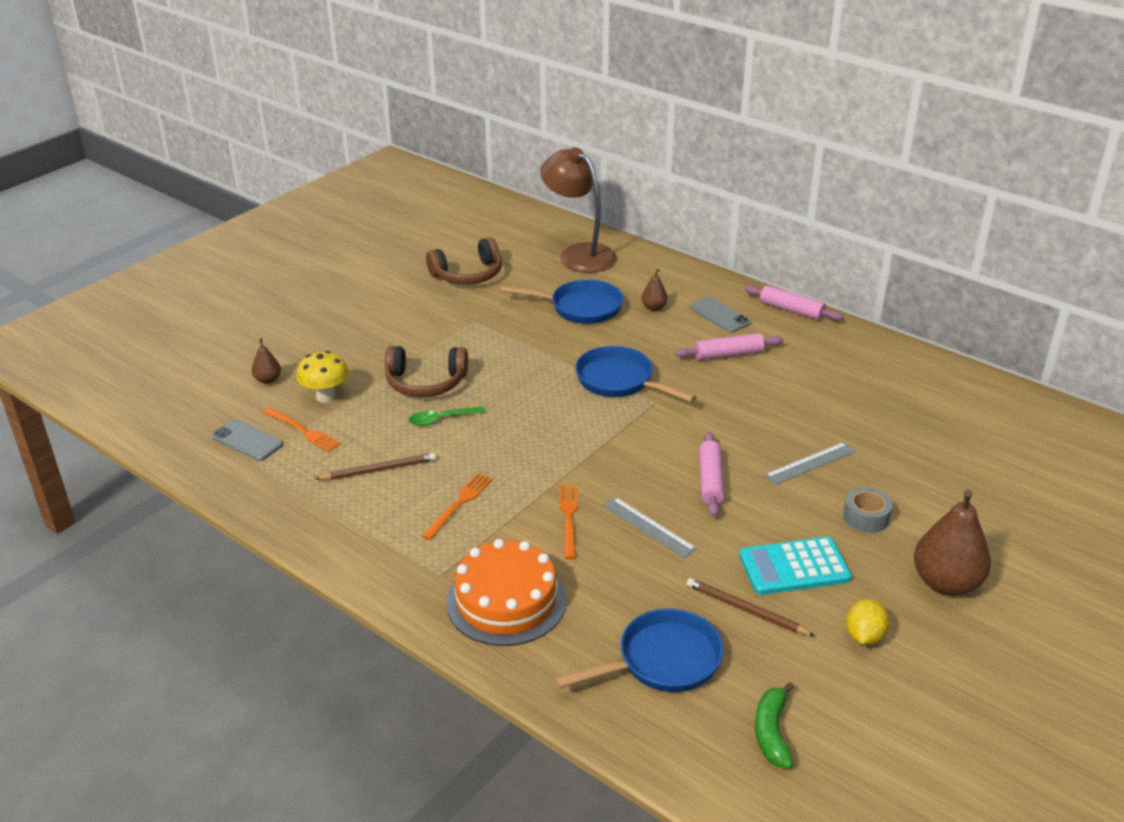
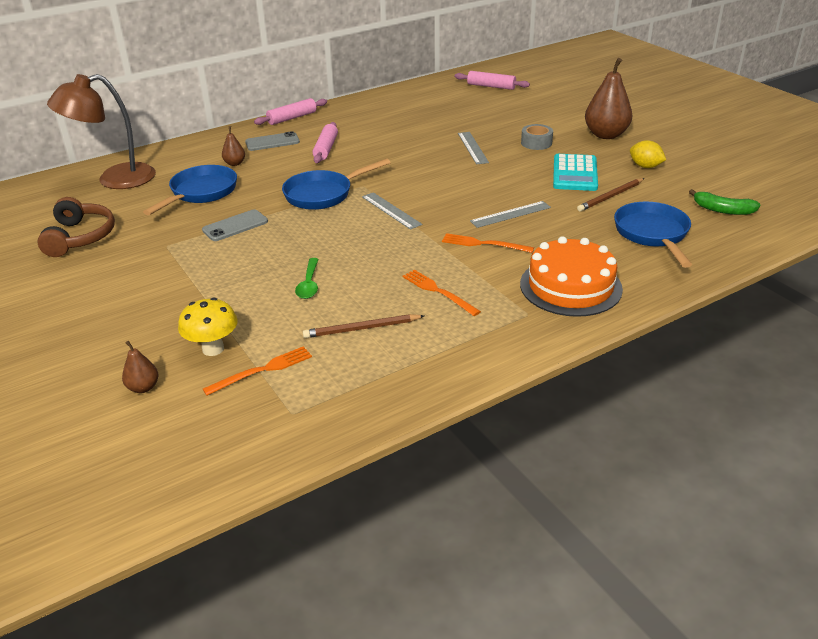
camera: 70 degrees left, 0 degrees up
grey phone [212,419,283,461] -> grey phone moved to [202,209,268,241]
brown pencil [315,453,436,480] -> brown pencil turned 105 degrees counterclockwise [303,314,424,338]
brown headphones [385,346,468,397] -> none
pink rolling pin [699,432,724,517] -> pink rolling pin moved to [454,71,530,90]
none -> grey ruler [362,192,422,230]

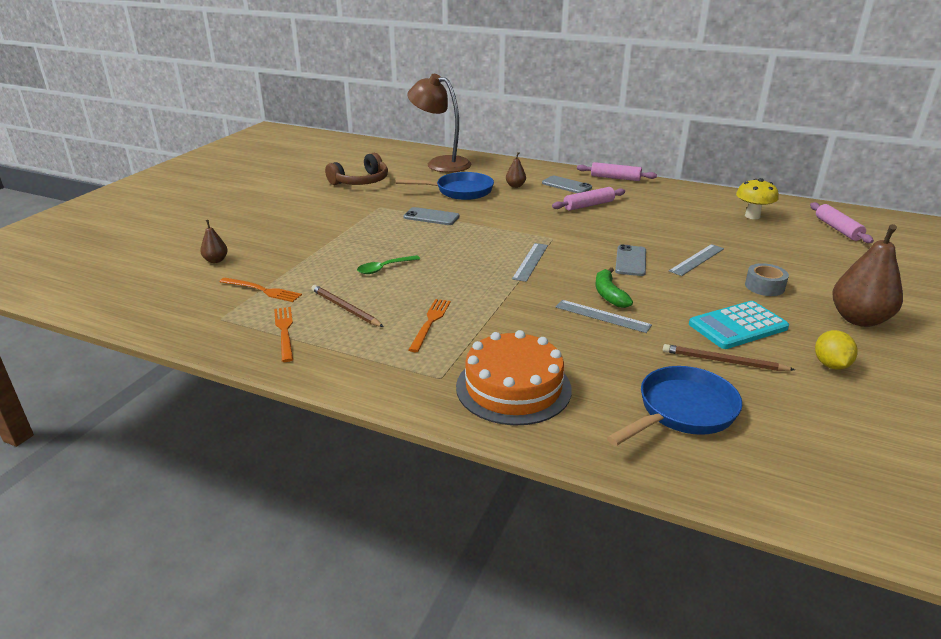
camera: 55 degrees right, 5 degrees down
yellow mushroom [178,298,238,356] -> yellow mushroom moved to [736,178,778,219]
blue pan [282,159,391,210] -> none
orange fork [442,233,534,253] -> orange fork moved to [274,307,293,362]
green banana [689,189,760,215] -> green banana moved to [596,267,633,308]
none -> grey phone [615,244,646,276]

